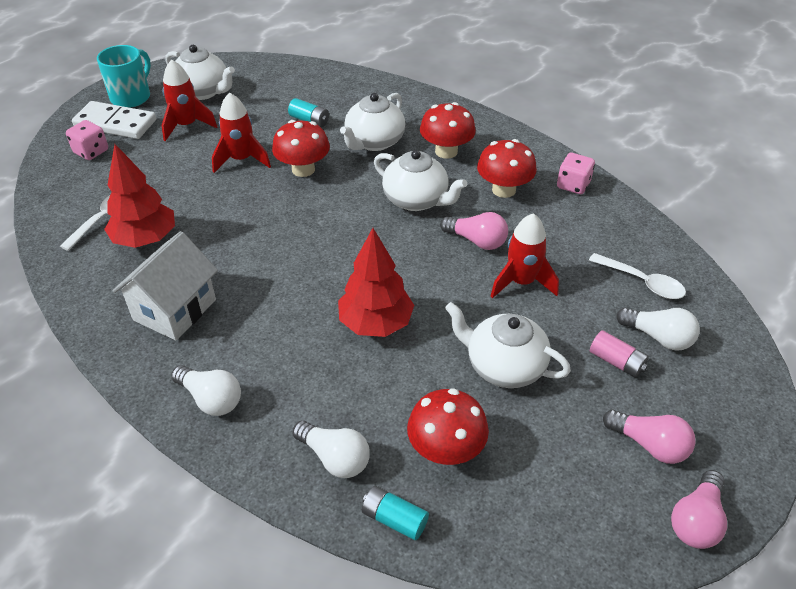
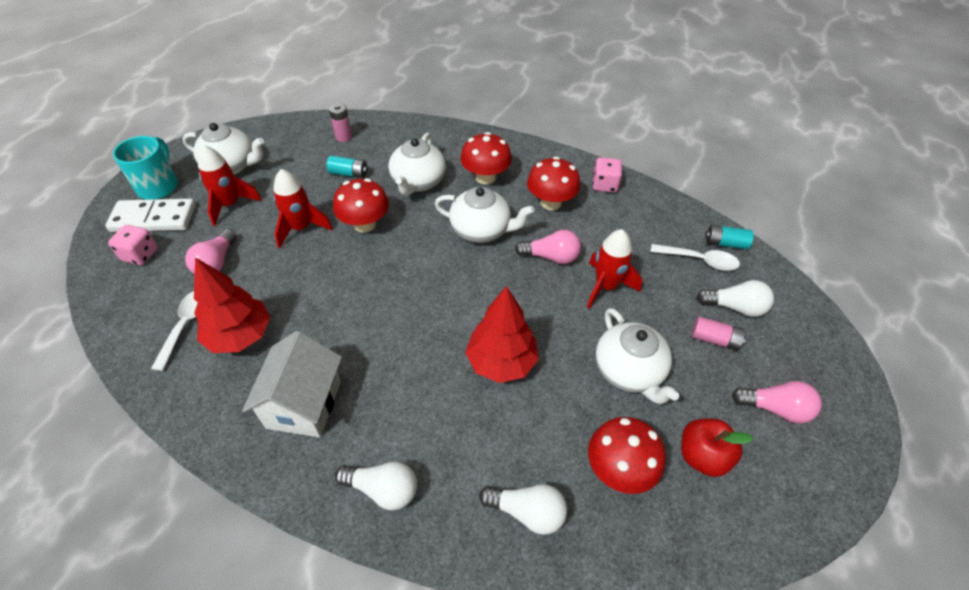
camera: 20 degrees left, 5 degrees up
turquoise battery [362,486,429,540] -> turquoise battery moved to [705,225,753,249]
white teapot [445,302,571,388] -> white teapot turned 120 degrees counterclockwise [596,308,679,404]
pink light bulb [671,470,727,549] -> pink light bulb moved to [185,229,237,274]
none -> pink battery [329,103,352,142]
none -> red apple [681,418,753,477]

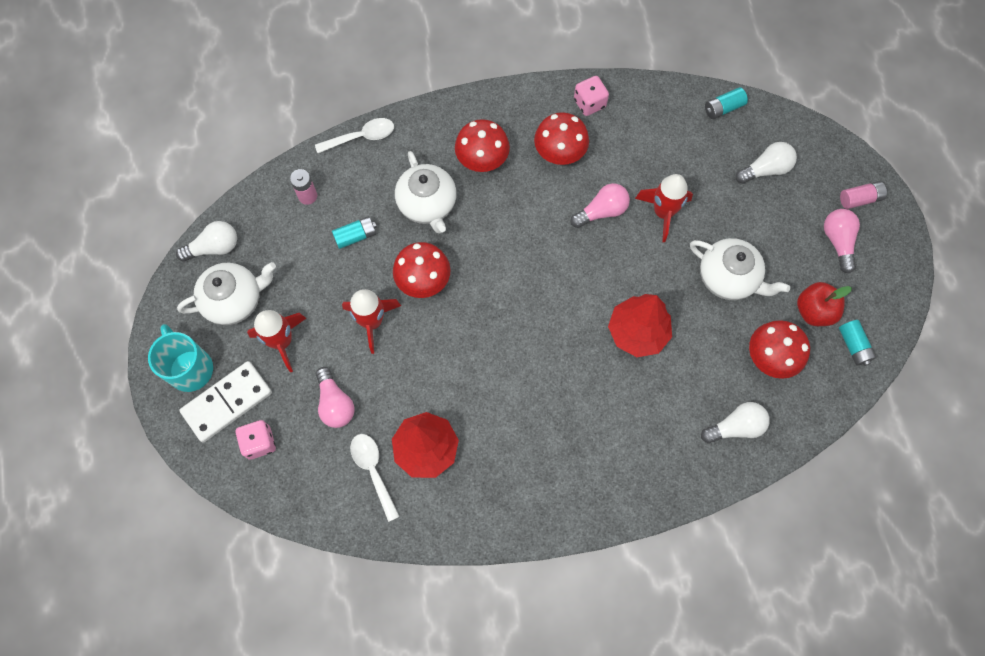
camera: 35 degrees left, 20 degrees up
white house [242,331,342,437] -> none
white light bulb [335,461,417,510] -> white light bulb moved to [176,221,237,262]
white teapot [435,187,535,243] -> none
white spoon [651,244,740,271] -> white spoon moved to [315,118,394,153]
pink battery [692,316,746,351] -> pink battery moved to [840,181,887,209]
pink light bulb [732,381,822,424] -> pink light bulb turned 75 degrees counterclockwise [824,209,860,274]
none -> turquoise battery [839,320,877,366]

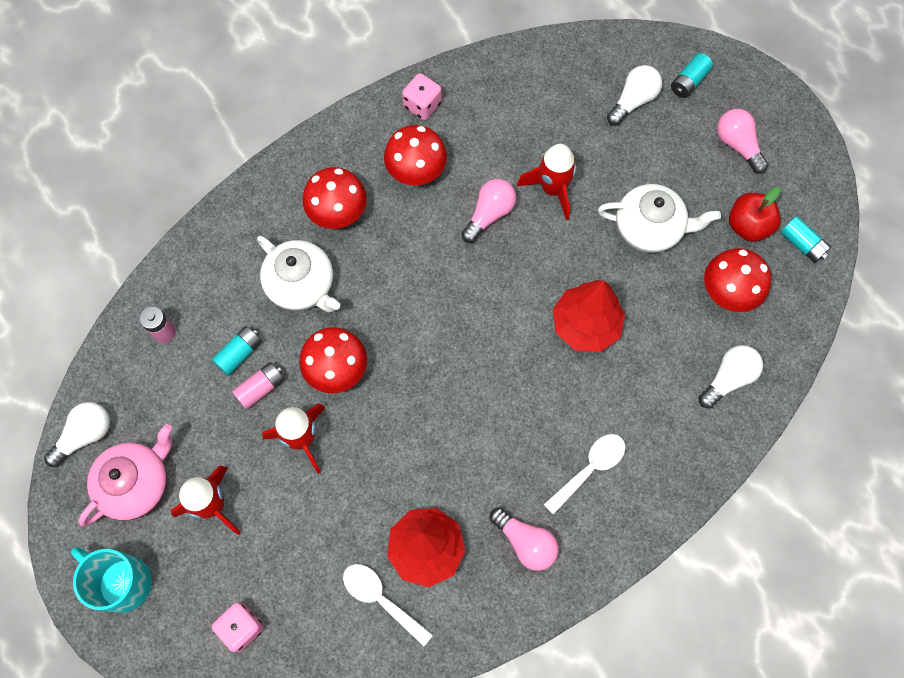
camera: 25 degrees left, 0 degrees up
white teapot [177,262,276,325] -> pink teapot [78,424,172,526]
white domino [180,361,272,442] -> none
white spoon [315,118,394,153] -> white spoon moved to [543,434,625,515]
pink light bulb [316,367,354,428] -> pink light bulb moved to [490,507,559,571]
turquoise battery [705,87,748,119] -> turquoise battery moved to [671,53,713,98]
pink battery [840,181,887,209] -> pink battery moved to [232,362,284,410]

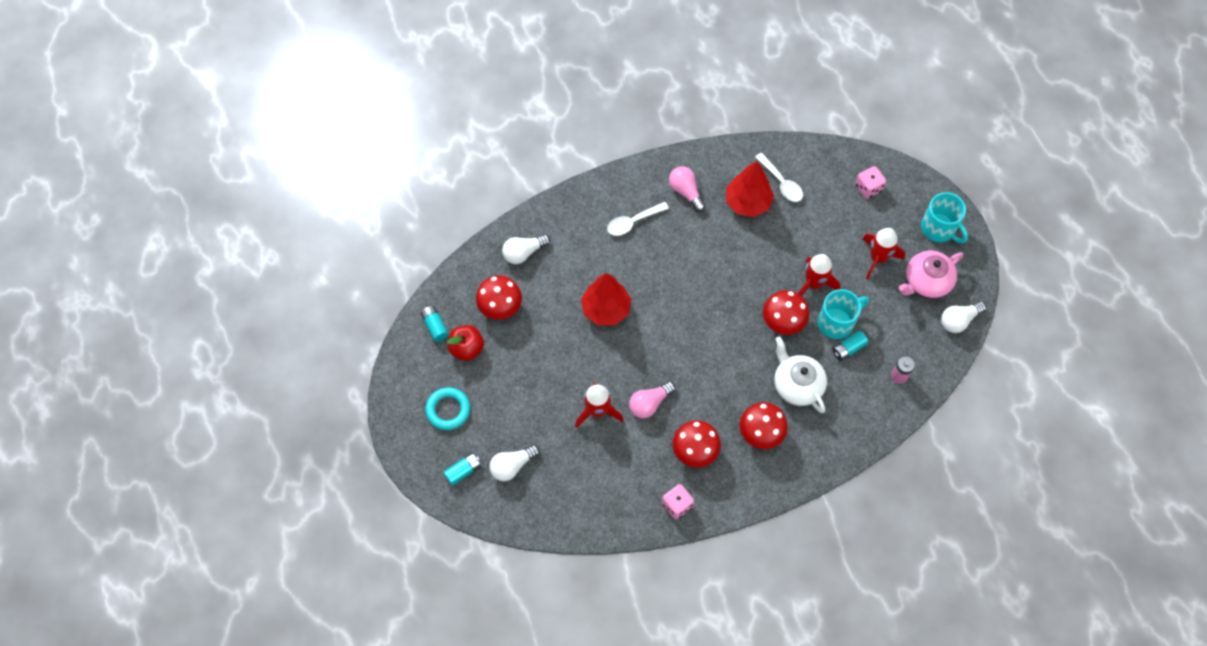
camera: 165 degrees left, 5 degrees down
pink battery [232,362,284,410] -> turquoise mug [818,289,869,339]
white teapot [598,184,721,253] -> none
pink light bulb [717,109,769,174] -> turquoise ring [425,387,470,430]

